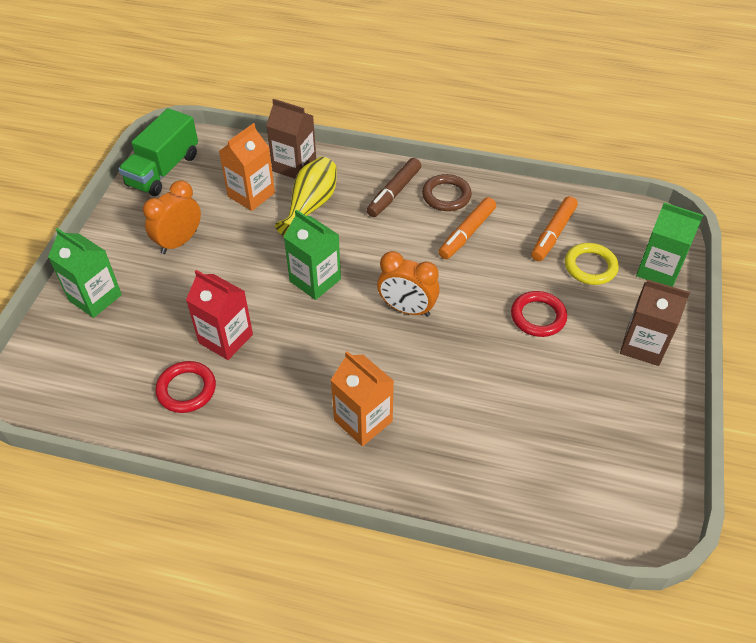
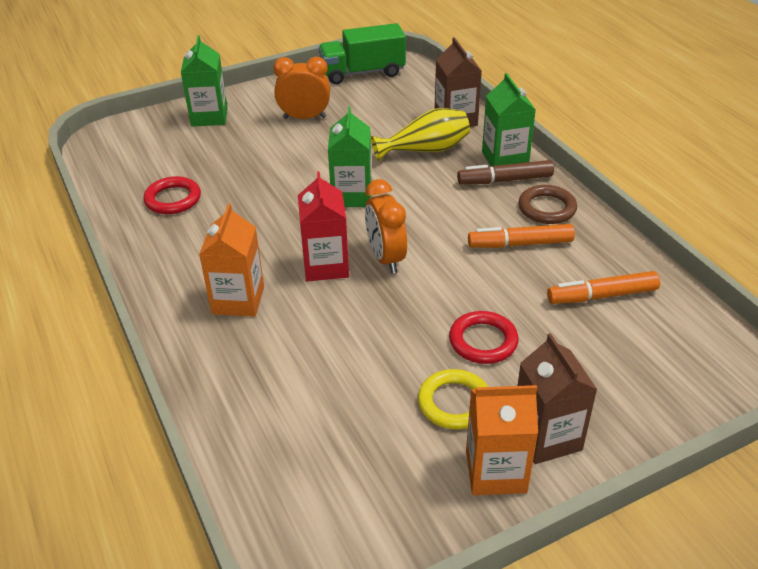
camera: 50 degrees right, 10 degrees down
red carton [186,270,253,360] -> red carton moved to [298,171,349,281]
orange carton [219,123,275,211] -> orange carton moved to [466,385,538,495]
yellow ring [565,243,619,285] -> yellow ring moved to [418,369,488,429]
green carton [636,202,703,287] -> green carton moved to [482,73,536,167]

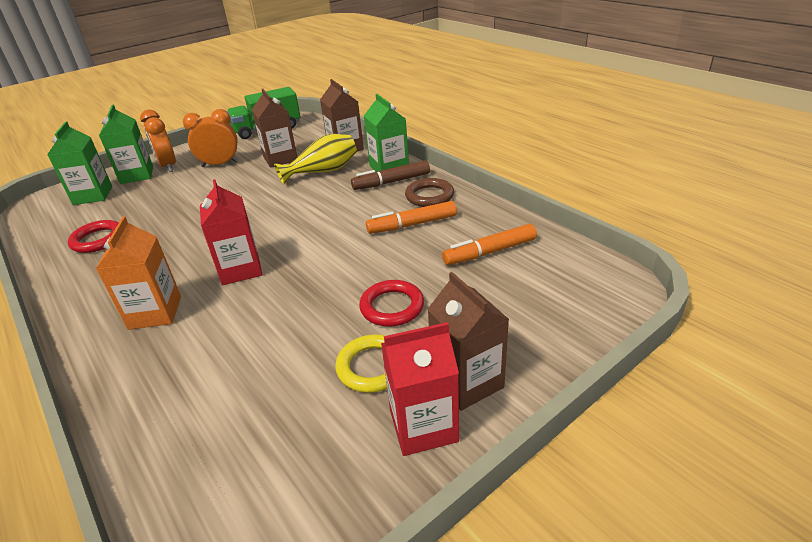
camera: 10 degrees left, 5 degrees down
green carton [328,107,372,207] -> green carton moved to [47,122,112,205]
orange clock [365,179,407,273] -> orange clock moved to [140,109,176,172]
orange carton [466,385,538,495] -> red carton [381,322,459,456]
none -> brown carton [252,89,297,168]

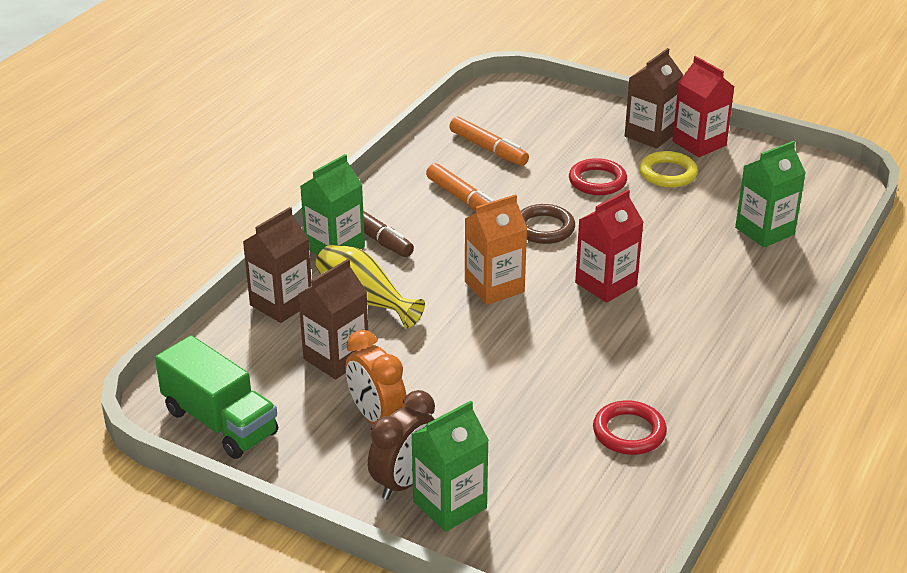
camera: 115 degrees left, 0 degrees up
green carton [47,122,112,205] -> green carton moved to [735,141,806,247]
orange carton [96,216,181,330] -> orange carton moved to [465,194,527,305]
orange clock [140,109,176,172] -> brown clock [368,390,435,500]
brown ring [405,178,454,207] -> brown ring moved to [521,204,575,244]

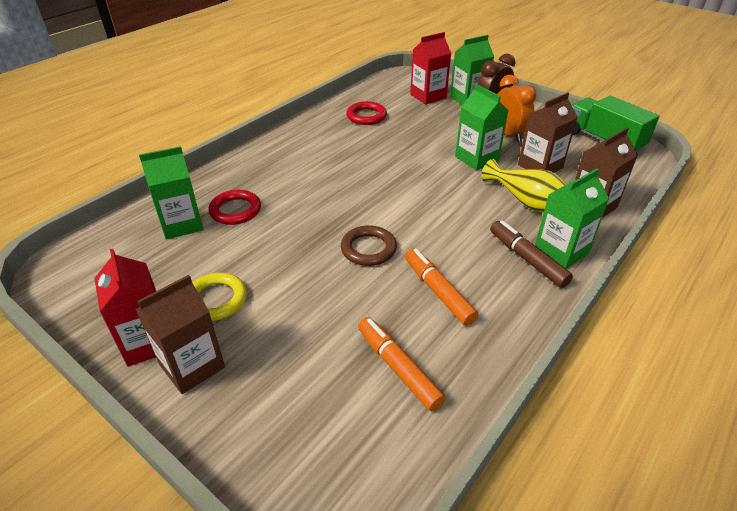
camera: 170 degrees left, 5 degrees up
orange carton [465,194,527,305] -> none
red ring [569,158,627,195] -> red ring moved to [208,190,261,225]
red carton [575,190,643,303] -> red carton moved to [410,32,451,105]
none -> green carton [455,84,508,170]

